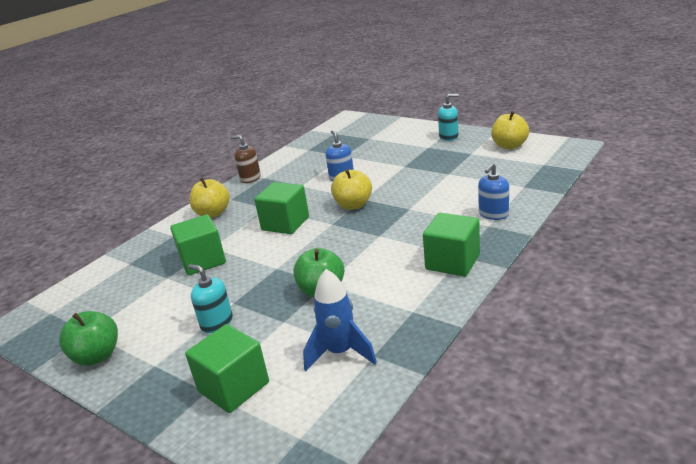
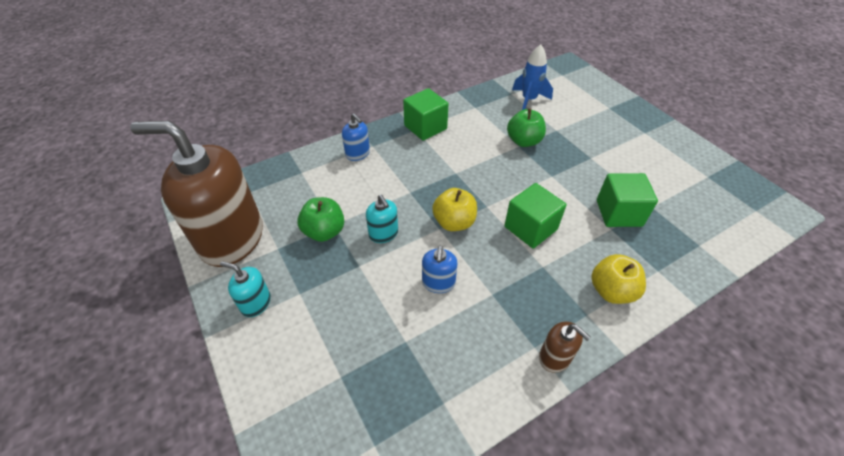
camera: 160 degrees left, 20 degrees up
green apple [59,311,118,366] -> green apple moved to [297,197,344,242]
green cube [185,324,269,413] -> none
turquoise soap dispenser [188,264,233,333] -> turquoise soap dispenser moved to [366,195,398,243]
blue soap dispenser [478,163,509,220] -> blue soap dispenser turned 75 degrees clockwise [342,113,370,161]
yellow apple [491,111,529,149] -> brown soap dispenser [130,121,263,267]

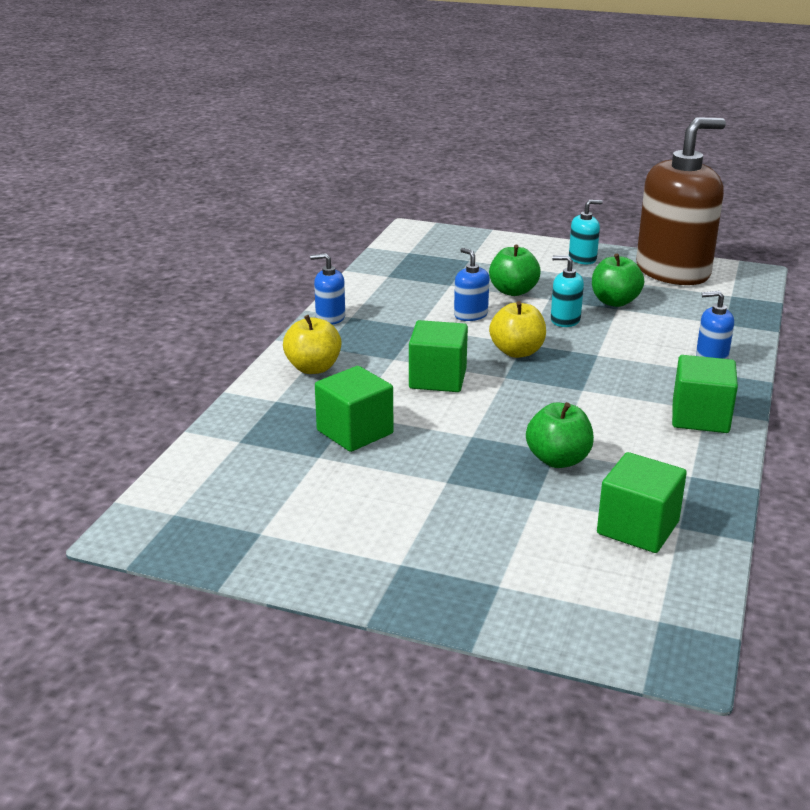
camera: 140 degrees right, 20 degrees down
blue rocket [512,44,553,110] -> green cube [597,452,687,553]
brown soap dispenser [539,322,591,373] -> blue soap dispenser [310,253,345,325]
none -> green apple [489,244,541,296]

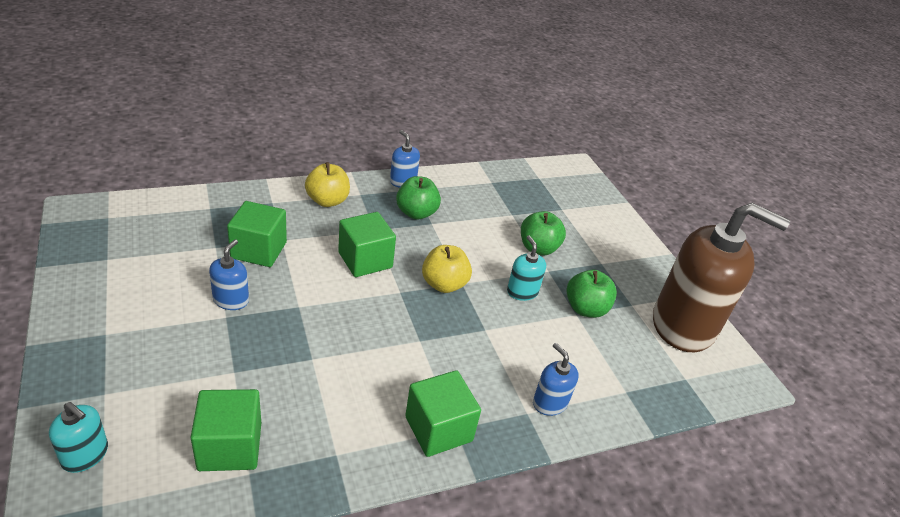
camera: 45 degrees right, 10 degrees up
blue soap dispenser [454,248,489,321] -> blue soap dispenser moved to [209,239,249,310]
green apple [526,402,594,468] -> green apple moved to [396,176,441,220]
turquoise soap dispenser [569,200,603,264] -> turquoise soap dispenser moved to [49,402,108,473]

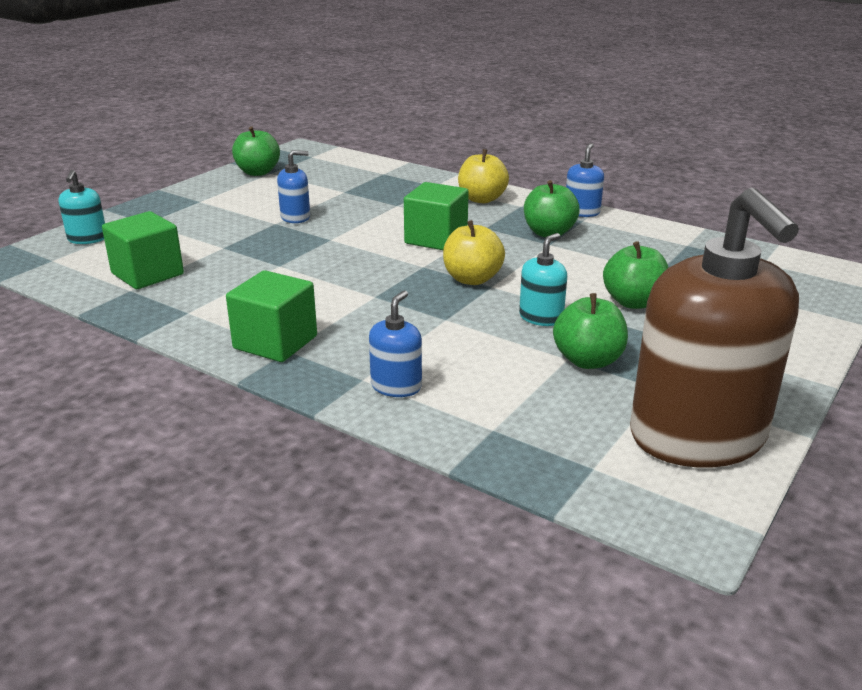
camera: 60 degrees right, 10 degrees down
green cube [227,201,287,267] -> none
none -> green apple [232,126,280,176]

